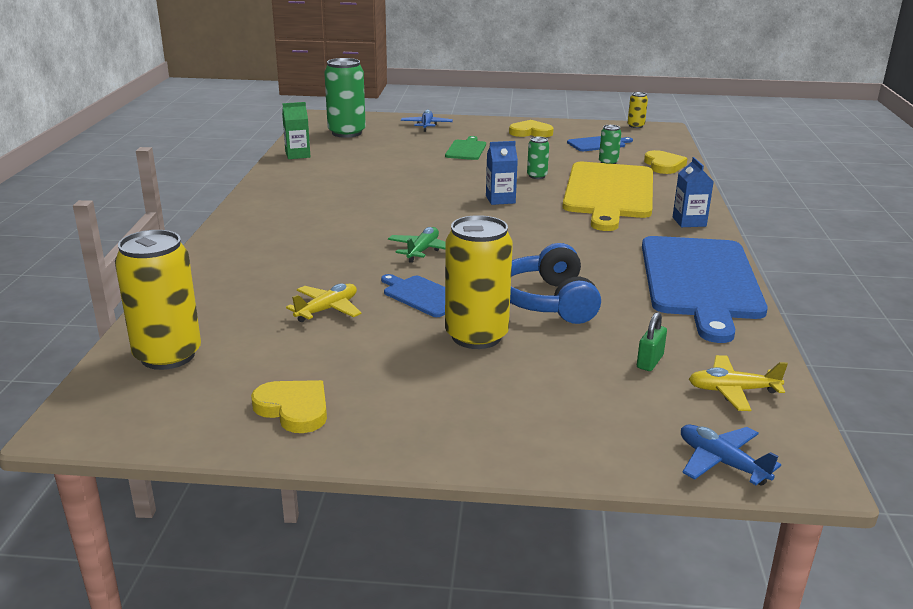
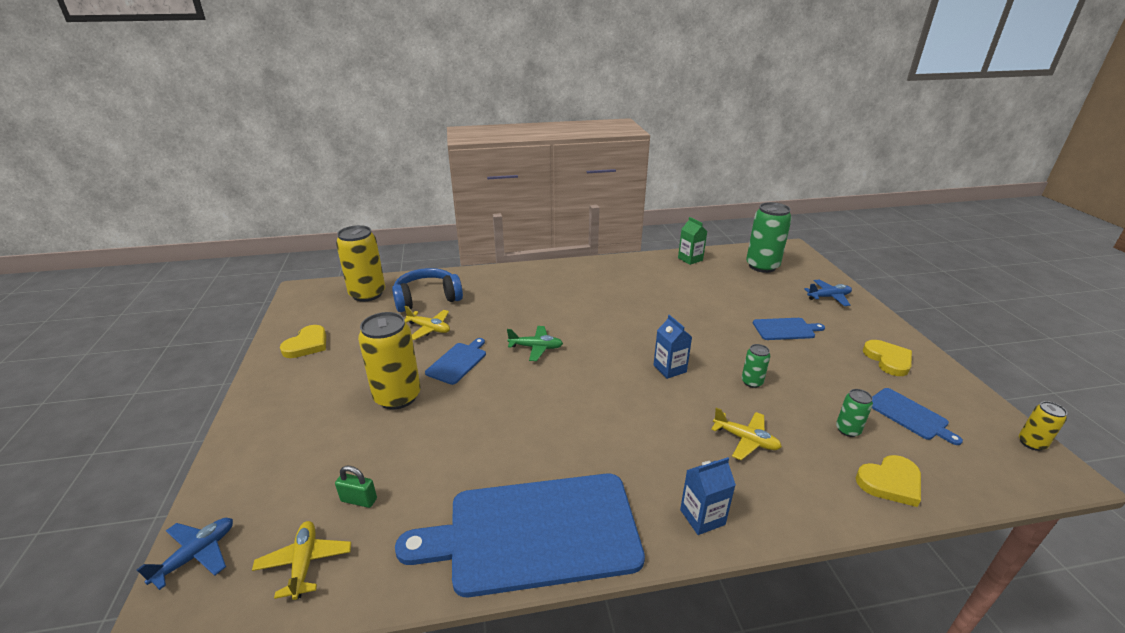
camera: 75 degrees right, 5 degrees up
green cutting board [445,136,486,160] -> blue cutting board [753,318,825,340]
blue headphones [510,243,601,324] -> blue headphones moved to [392,268,463,312]
yellow cutting board [562,162,653,231] -> yellow plane [711,408,782,460]

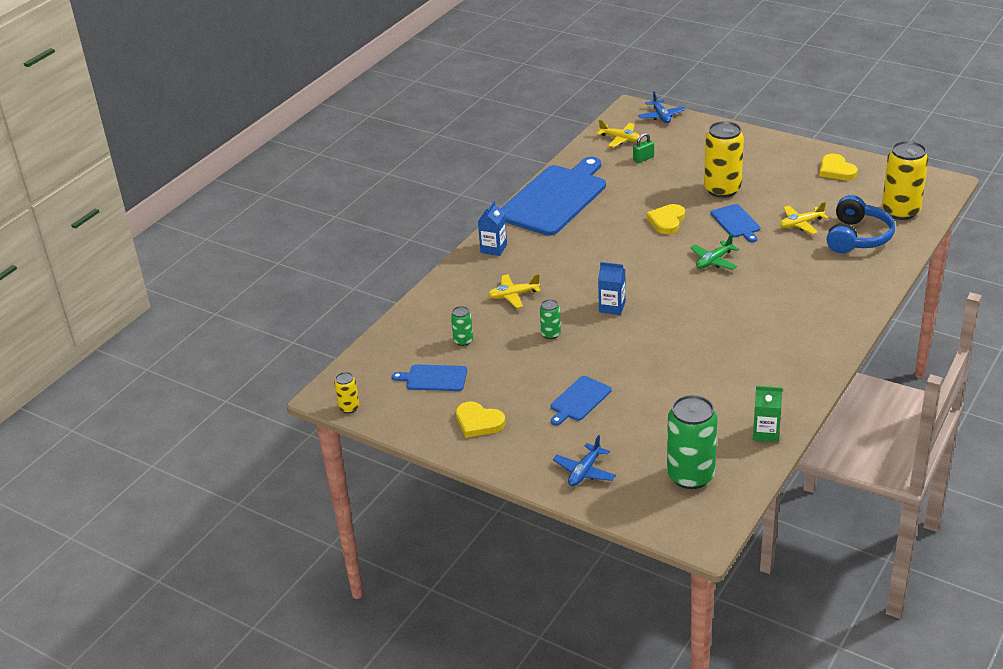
camera: 135 degrees right, 5 degrees up
yellow heart [856,455,921,507] -> yellow heart moved to [646,204,685,234]

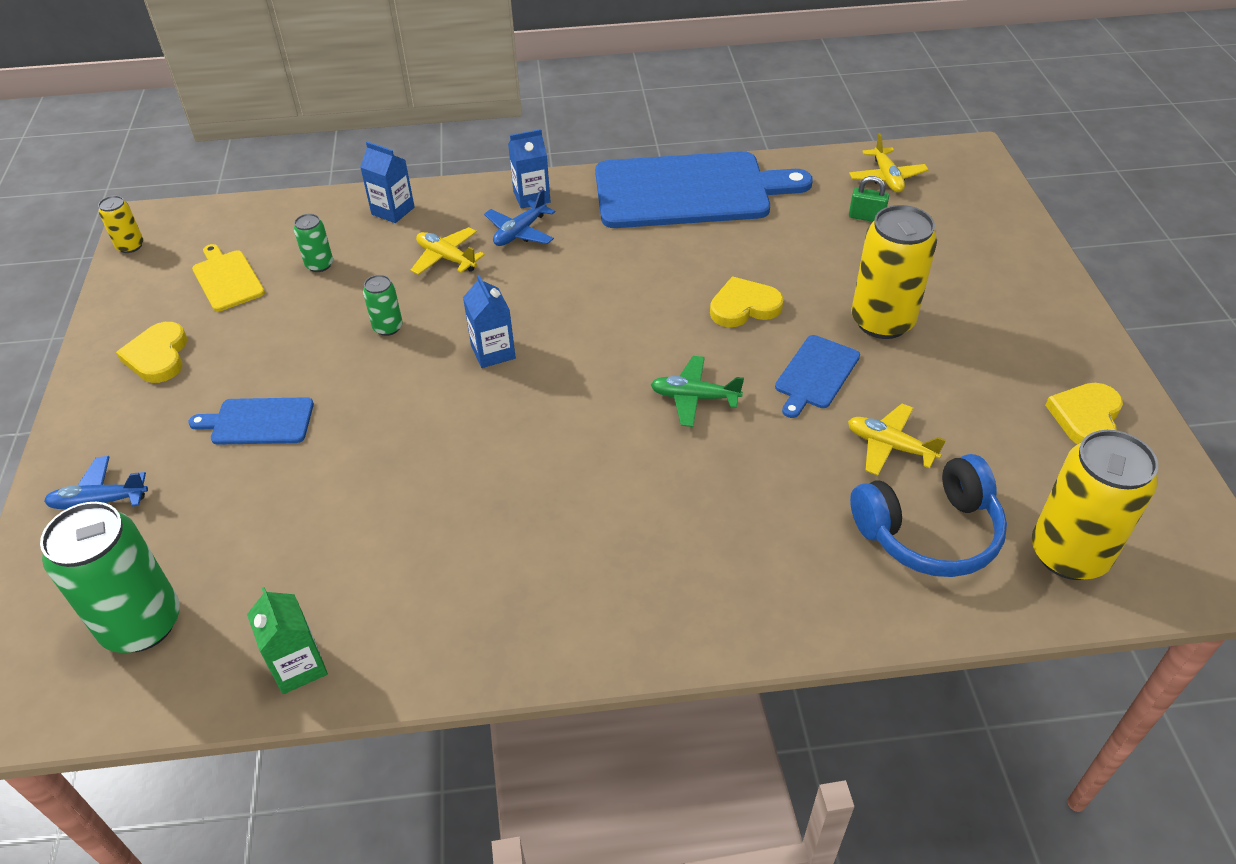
camera: 50 degrees right, 10 degrees up
blue cutting board [392,364,467,391] -> yellow cutting board [192,244,265,311]
blue plane [638,91,686,123] -> blue plane moved to [484,189,555,246]
none -> blue carton [360,142,414,223]

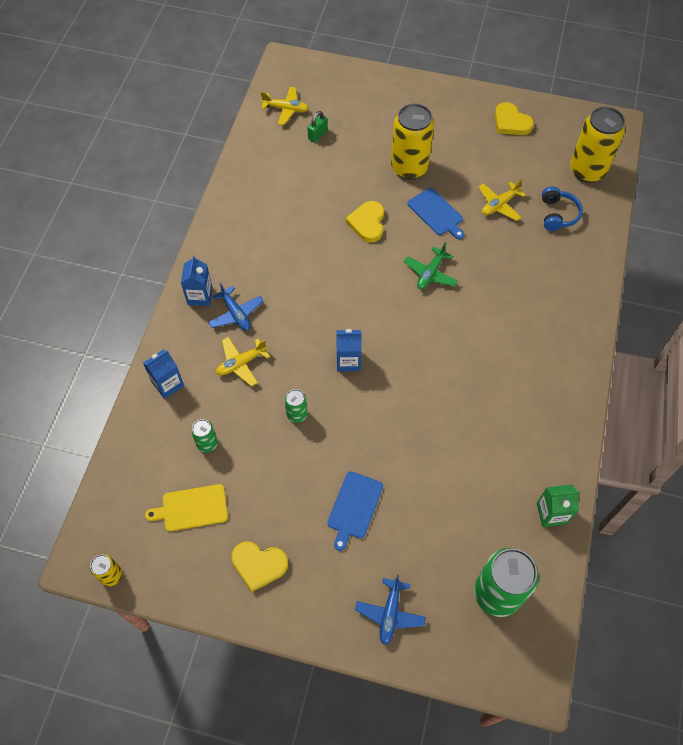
camera: 70 degrees left, 15 degrees up
blue cutting board [595,151,813,228] -> none
blue headphones [850,454,1007,577] -> blue headphones [542,187,583,231], size x0.63

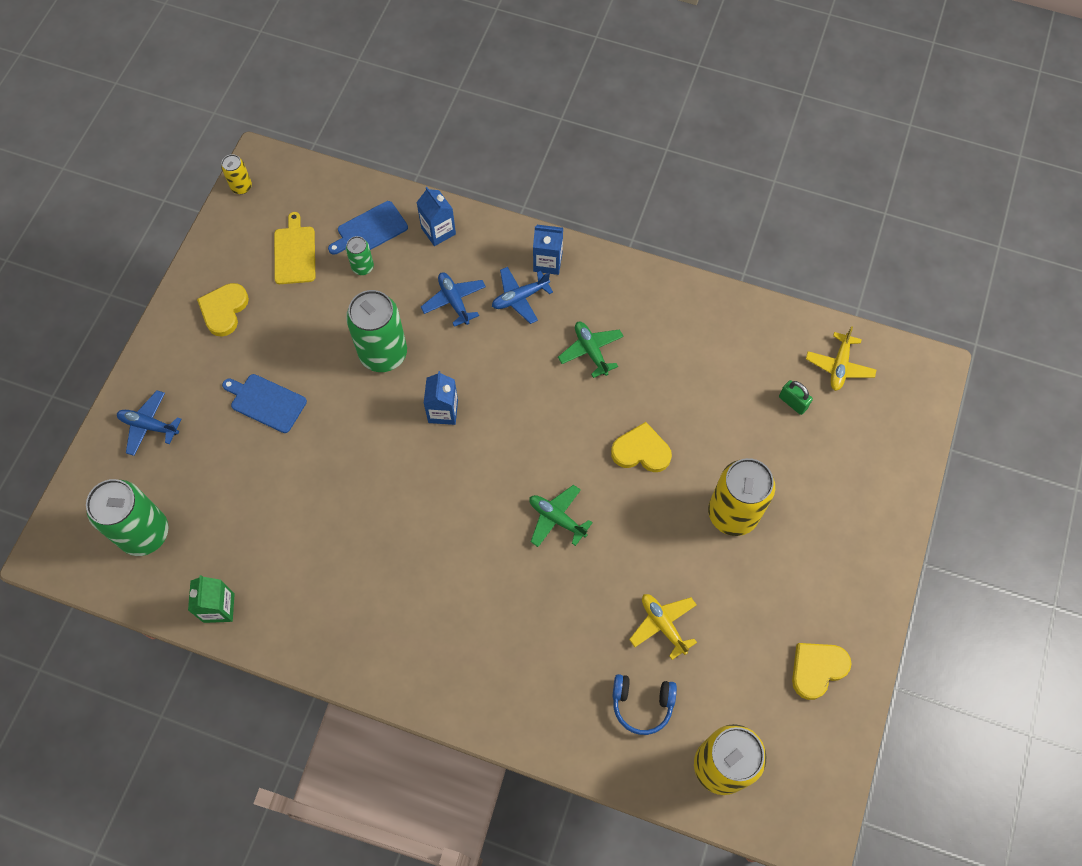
camera: 95 degrees right, 5 degrees up
yellow plane [216,337,270,386] -> blue plane [421,273,486,327]
green can [284,389,308,423] -> green can [346,290,407,372], size x2.10
blue cutting board [408,188,464,239] -> blue cutting board moved to [328,201,408,255]
none -> green plane [558,322,624,378]

